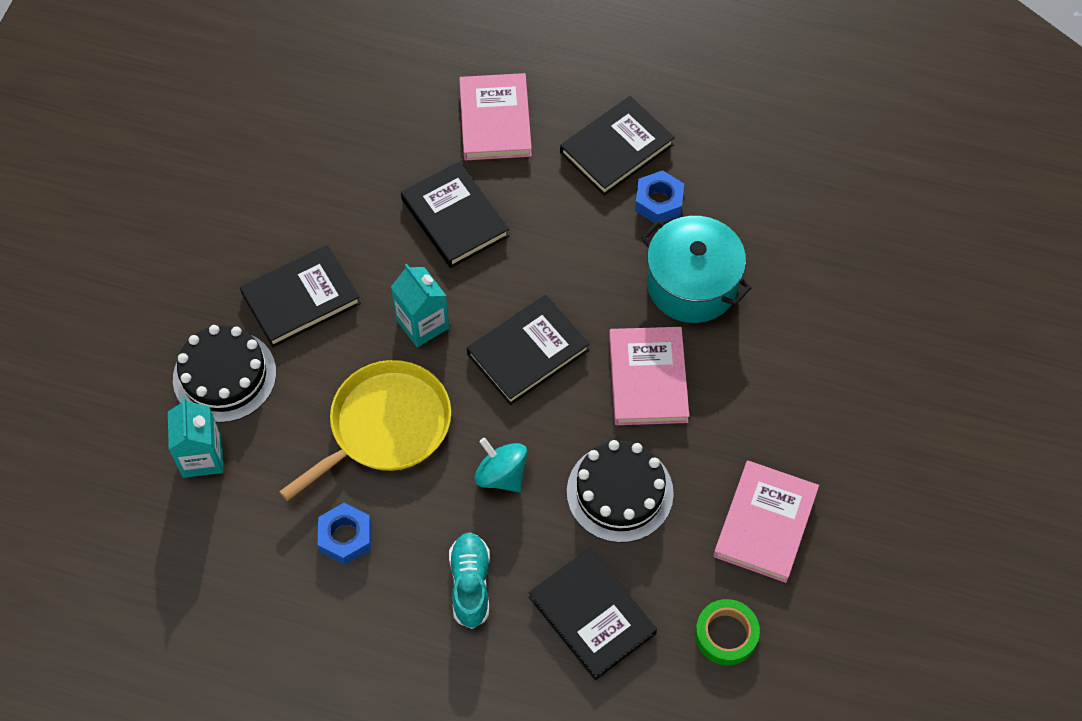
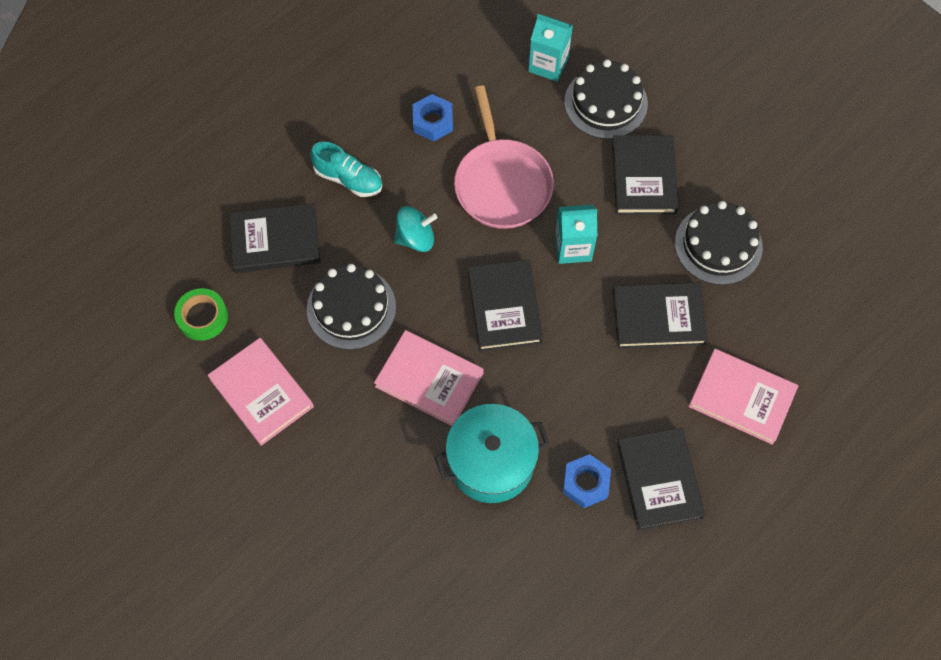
camera: 120 degrees right, 5 degrees up
yellow pan [279,360,451,501] -> pink pan [454,85,554,229]
none -> black cake [675,201,763,285]

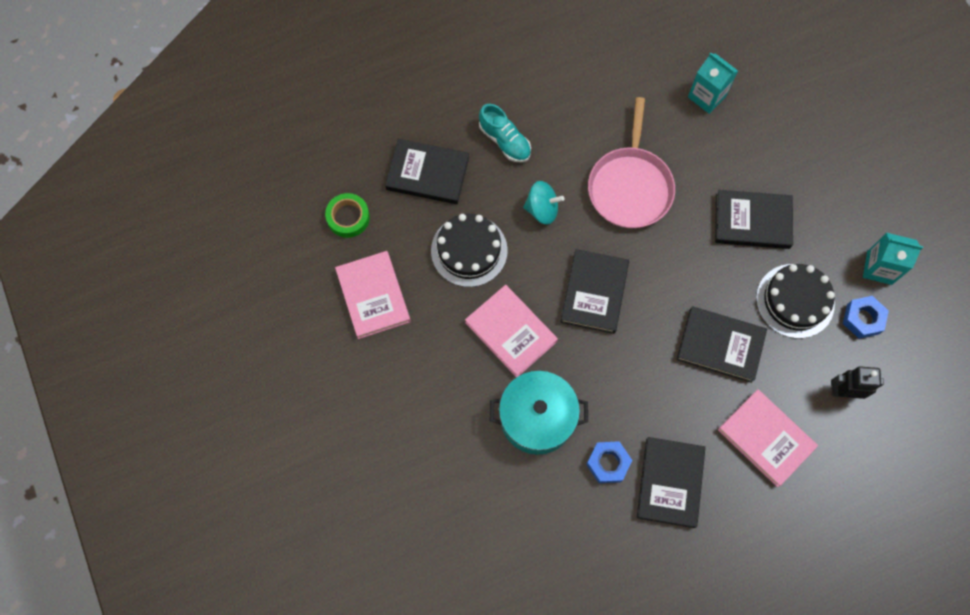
camera: 20 degrees right, 5 degrees up
blue nut [413,94,453,141] -> blue nut moved to [843,296,889,339]
turquoise carton [555,205,598,264] -> turquoise carton moved to [863,233,923,285]
black cake [565,59,648,139] -> none
black book [612,135,679,215] -> black book turned 75 degrees clockwise [715,190,793,249]
none -> black robot [831,366,884,399]

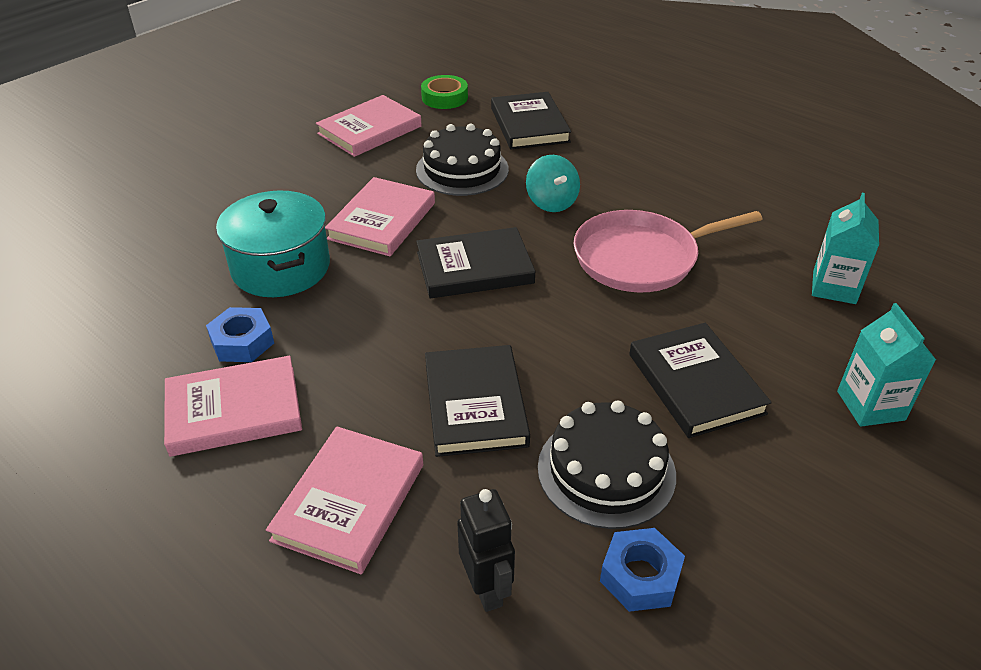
camera: 65 degrees right, 30 degrees down
turquoise shoe [479,104,531,162] -> none
black book [637,437,705,528] -> pink book [164,356,302,457]
turquoise carton [863,233,923,285] -> turquoise carton moved to [837,303,936,427]

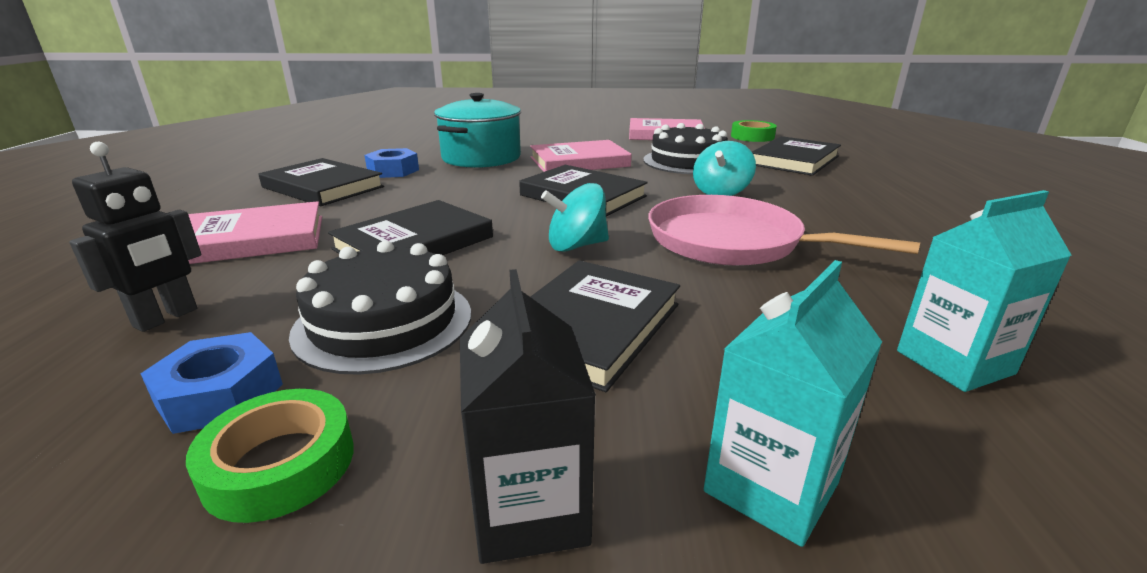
camera: 50 degrees right, 15 degrees down
pink book [164,356,302,457] -> black book [258,158,384,206]
none -> green tape [186,389,354,523]
none -> black carton [460,269,596,564]
none -> turquoise spinning top [541,183,609,252]

